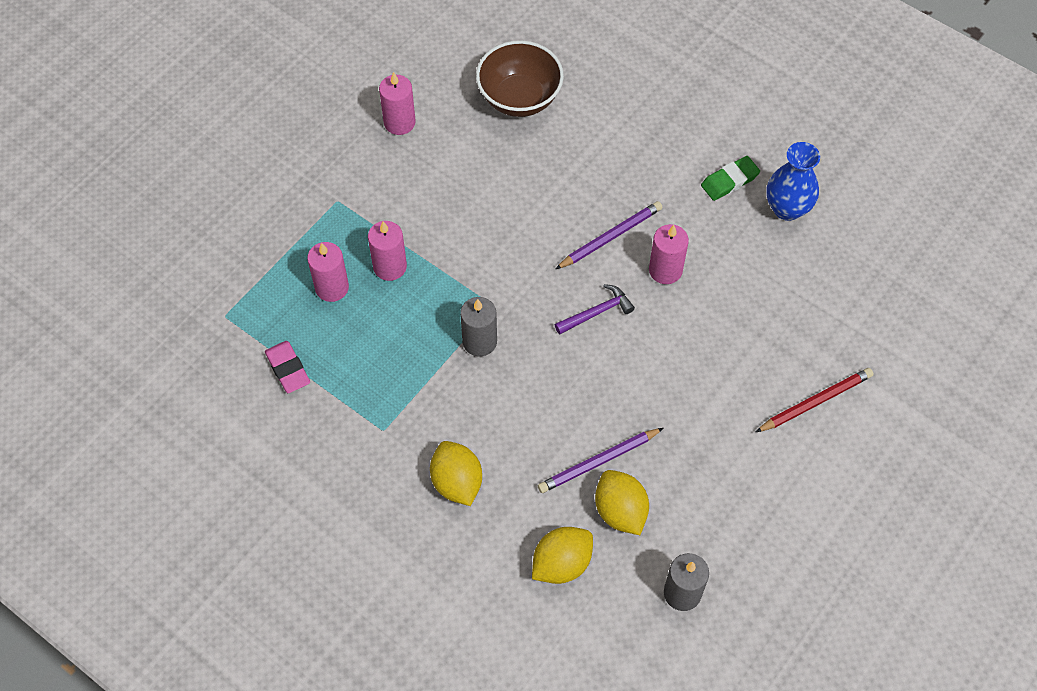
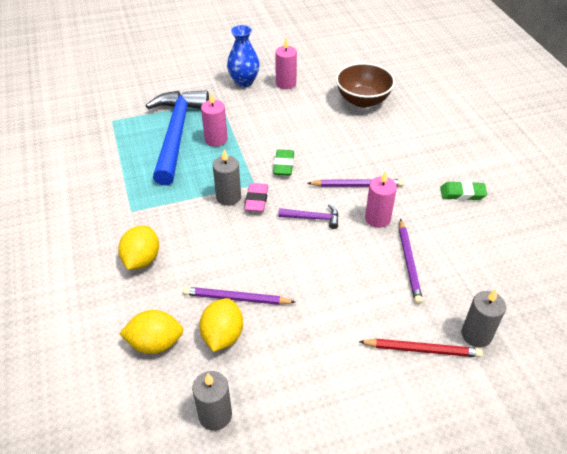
camera: 35 degrees right, 15 degrees down
pink eraser [265,341,310,393] -> pink eraser moved to [245,183,268,212]
pink candle [307,242,349,302] -> blue hammer [146,90,209,185]
blue vase [767,142,820,221] -> blue vase moved to [227,25,260,87]
none -> green eraser [273,149,294,176]
none -> purple pencil [399,219,423,304]
none -> grey candle [462,289,506,348]

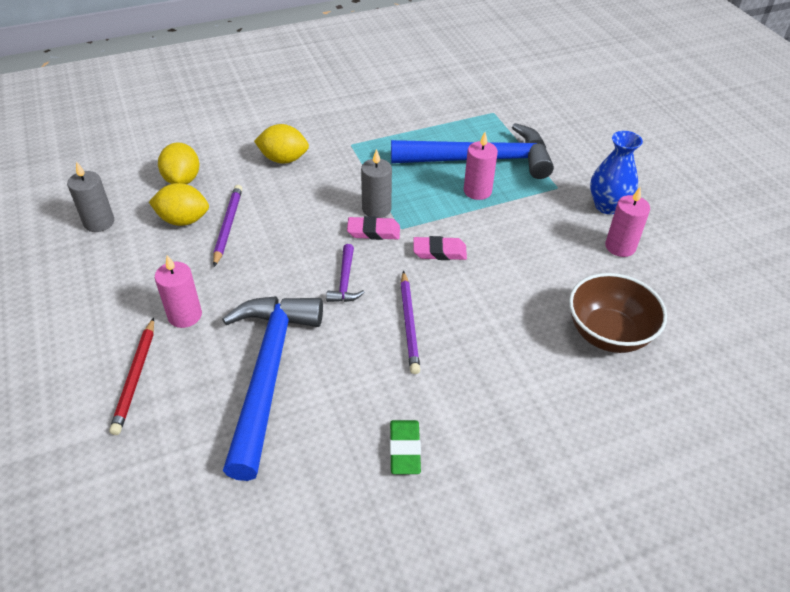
camera: 85 degrees right, 0 degrees up
green eraser [273,149,294,176] -> pink eraser [413,236,467,260]
pink candle [365,171,397,228] -> pink candle moved to [155,255,202,328]
purple pencil [399,219,423,304] -> blue hammer [222,296,323,481]
grey candle [462,289,506,348] -> none

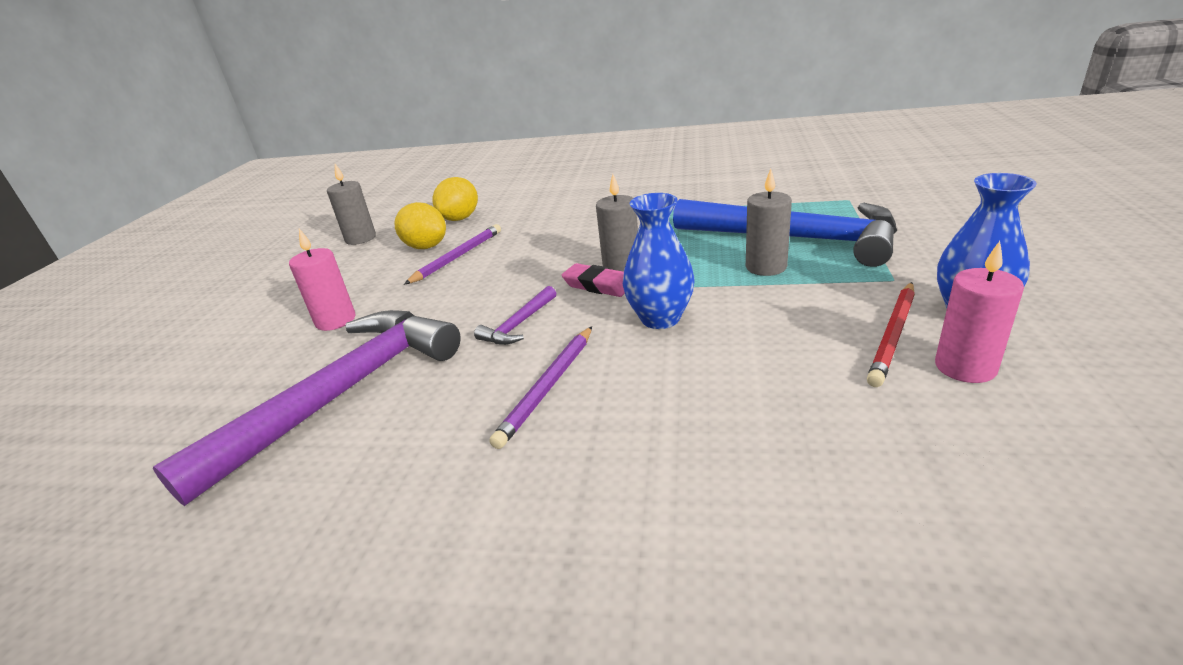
camera: 35 degrees right, 15 degrees down
red pencil [109,318,154,435] -> red pencil moved to [867,282,915,387]
blue hammer [222,296,323,481] -> purple hammer [153,310,461,506]
yellow lemon [254,124,309,164] -> none
green eraser [390,420,421,474] -> none
pink eraser [413,236,467,260] -> blue vase [623,193,695,329]
pink candle [464,132,498,200] -> grey candle [746,169,792,276]
brown bowl [569,273,667,353] -> none

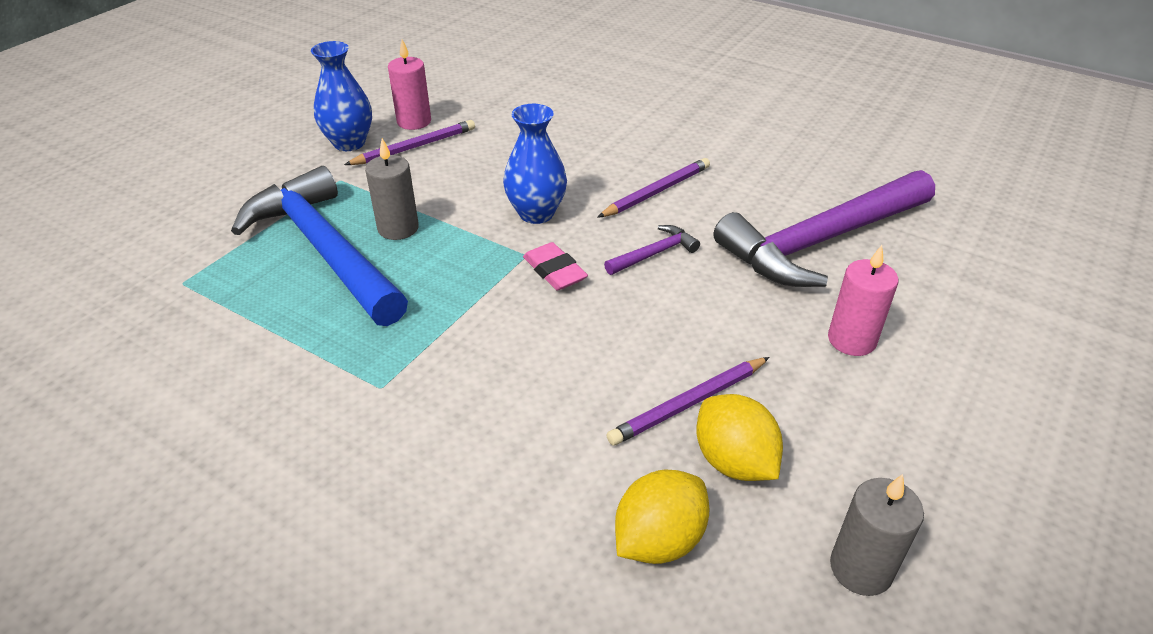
camera: 160 degrees left, 10 degrees up
grey candle [596,174,638,272] -> none
red pencil [867,282,915,387] -> purple pencil [344,120,475,165]

